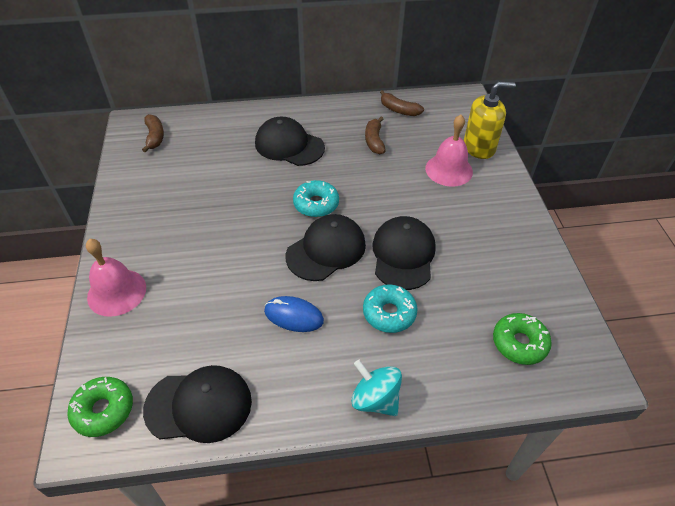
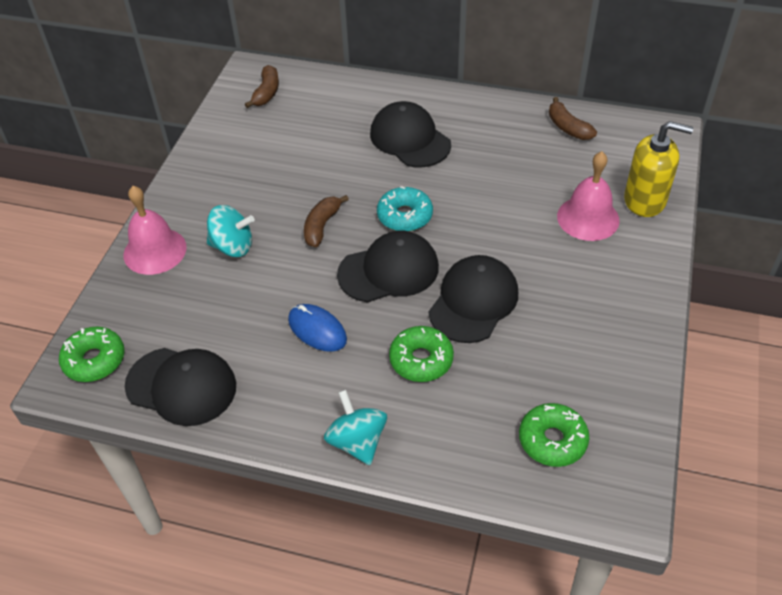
camera: 25 degrees right, 0 degrees up
turquoise donut [363,285,417,333] -> green donut [389,326,454,382]
brown banana [365,117,386,154] -> brown banana moved to [304,195,349,247]
none -> turquoise spinning top [207,205,255,257]

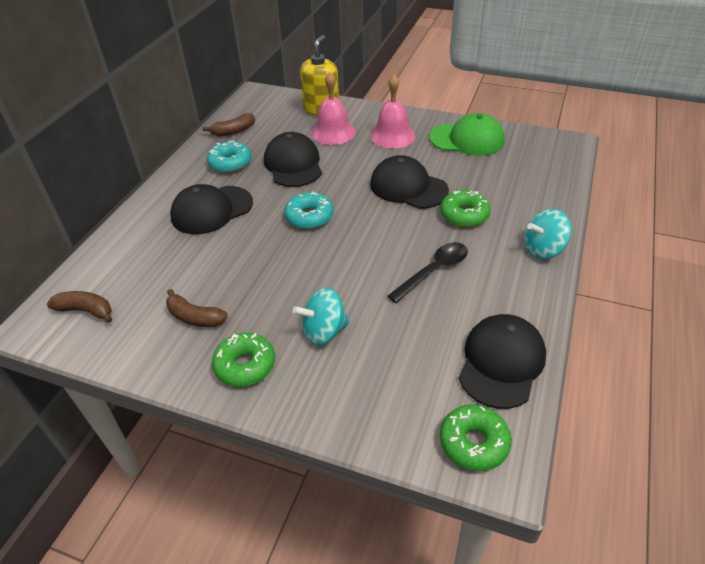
camera: 85 degrees left, 5 degrees down
pink bell [124,186,187,275] -> pink bell moved to [370,75,416,148]
turquoise spinning top [207,205,255,257] -> turquoise spinning top turned 120 degrees counterclockwise [293,288,350,345]
blue mouse [288,304,347,352] -> black spoon [387,242,468,303]
brown banana [304,195,349,247] -> brown banana moved to [166,289,228,327]
black cap [337,231,439,303] -> black cap moved to [264,132,322,187]
green donut [519,403,589,467] -> green donut moved to [212,333,275,387]
none -> turquoise donut [207,140,251,173]
none -> green cap [430,113,505,156]

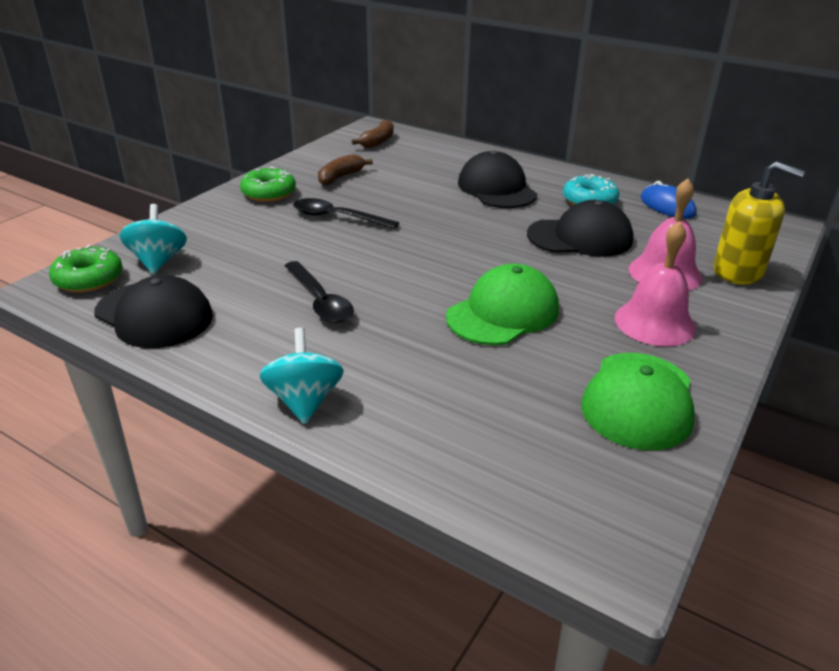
camera: 100 degrees right, 10 degrees down
brown banana [203,113,255,136] -> blue mouse [641,181,697,219]
turquoise donut [284,192,333,229] -> none
turquoise spinning top [293,288,350,345] -> turquoise spinning top moved to [119,204,187,274]
black cap [370,155,449,209] -> green cap [446,263,559,346]
green donut [440,190,491,227] -> none
none -> black spoon [293,198,399,229]

